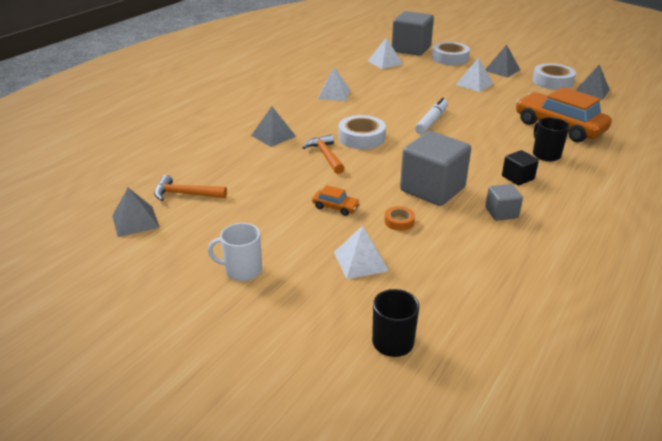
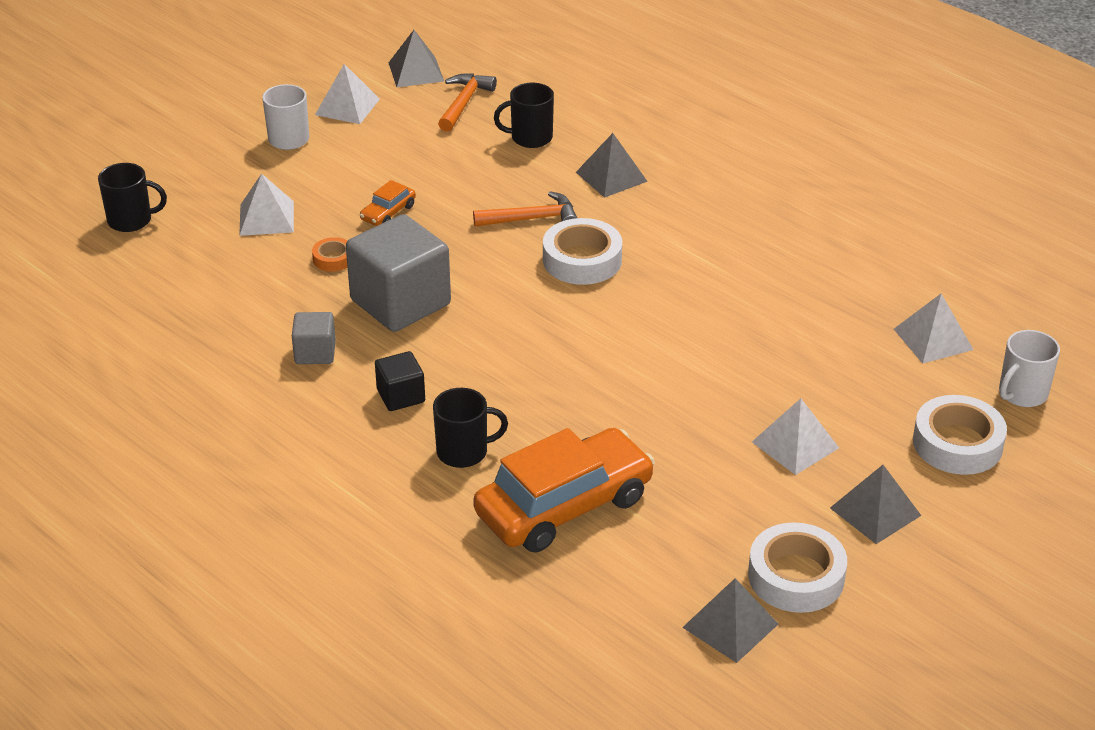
camera: 100 degrees right, 5 degrees up
white pyramid [318,67,350,101] -> white pyramid moved to [315,64,380,124]
grey cube [392,11,434,56] -> white mug [999,330,1060,407]
white marker [415,98,448,134] -> none
none -> black mug [494,83,554,148]

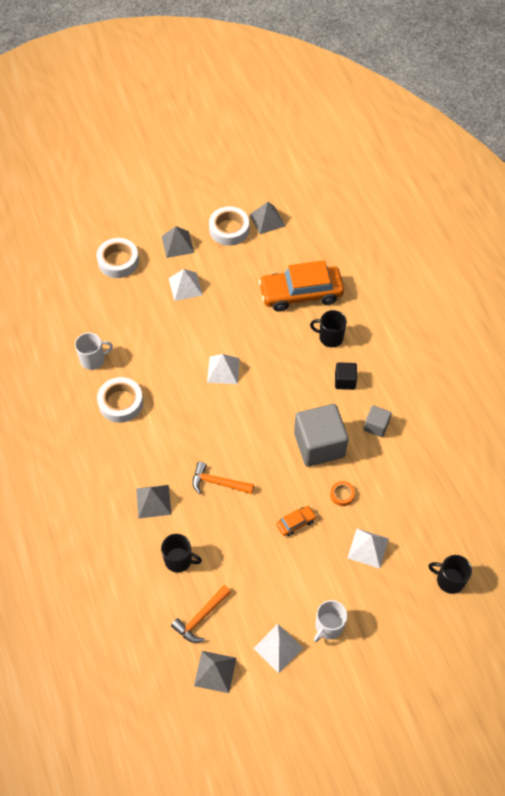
camera: 155 degrees left, 20 degrees up
white tape [543,218,622,285] -> white tape moved to [97,377,143,423]
white pyramid [894,294,973,364] -> white pyramid moved to [207,354,240,384]
white mug [999,330,1060,407] -> white mug moved to [75,333,113,370]

